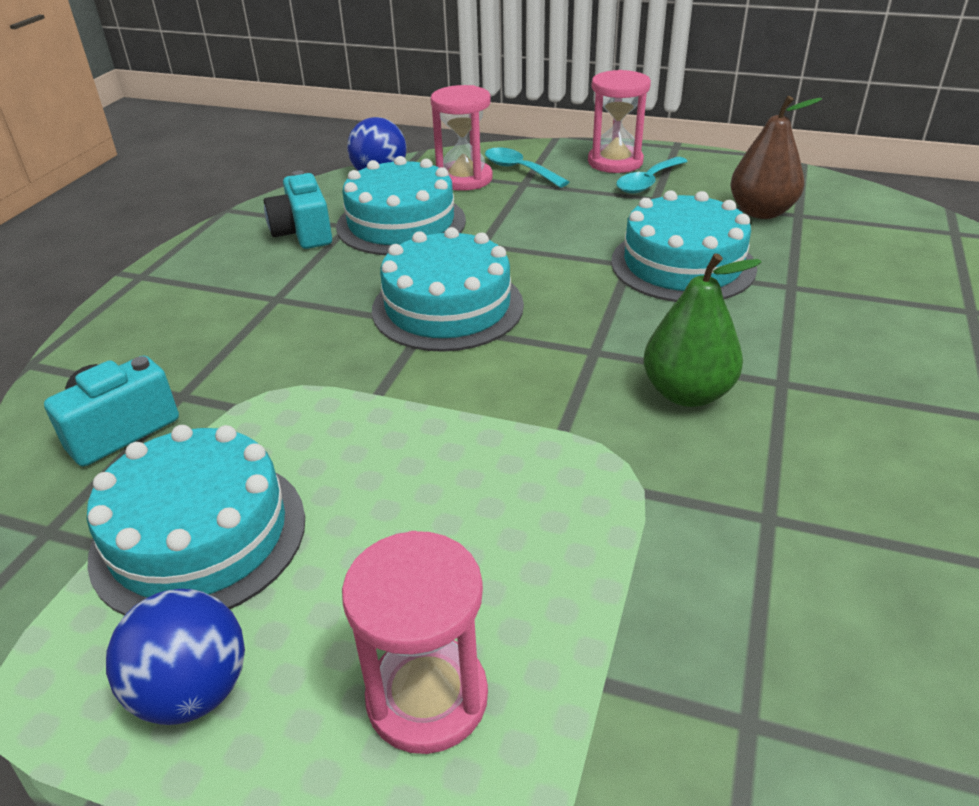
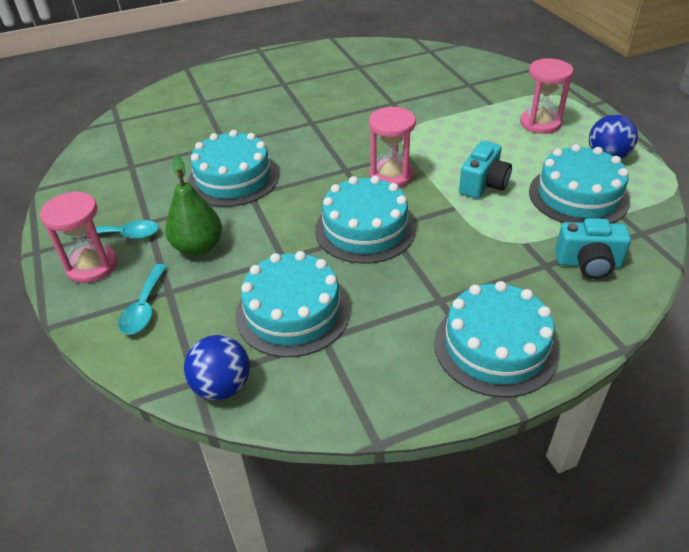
camera: 130 degrees left, 5 degrees up
turquoise camera [264,170,332,249] -> turquoise camera moved to [459,141,512,199]
pink hourglass [430,85,493,191] -> pink hourglass moved to [369,107,416,187]
green pear [643,253,762,407] -> green pear moved to [165,155,222,256]
brown pear [730,96,822,219] -> none
none -> turquoise cake [434,281,559,397]

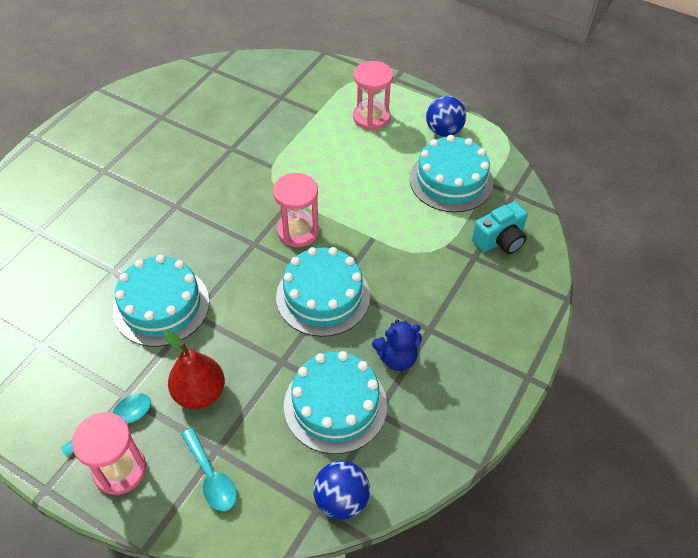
camera: 40 degrees left, 10 degrees up
green pear [165,155,222,256] -> red pear [164,330,225,409]
turquoise cake [434,281,559,397] -> none
turquoise camera [459,141,512,199] -> none
none -> blue teddy bear [372,319,422,371]

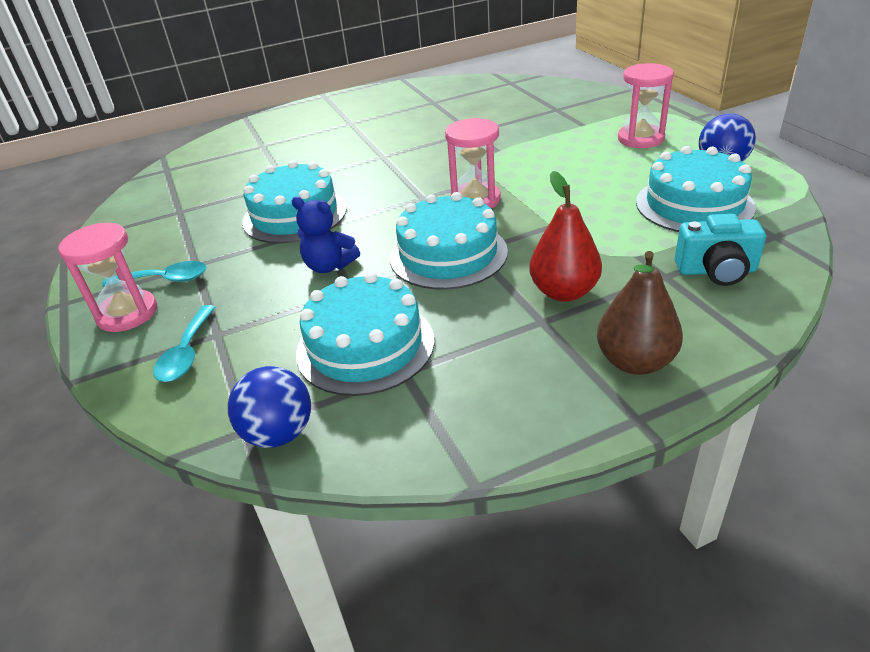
camera: 40 degrees right, 15 degrees down
red pear [164,330,225,409] -> red pear moved to [529,171,602,302]
blue teddy bear [372,319,422,371] -> blue teddy bear moved to [292,197,360,273]
none -> brown pear [597,251,683,375]

